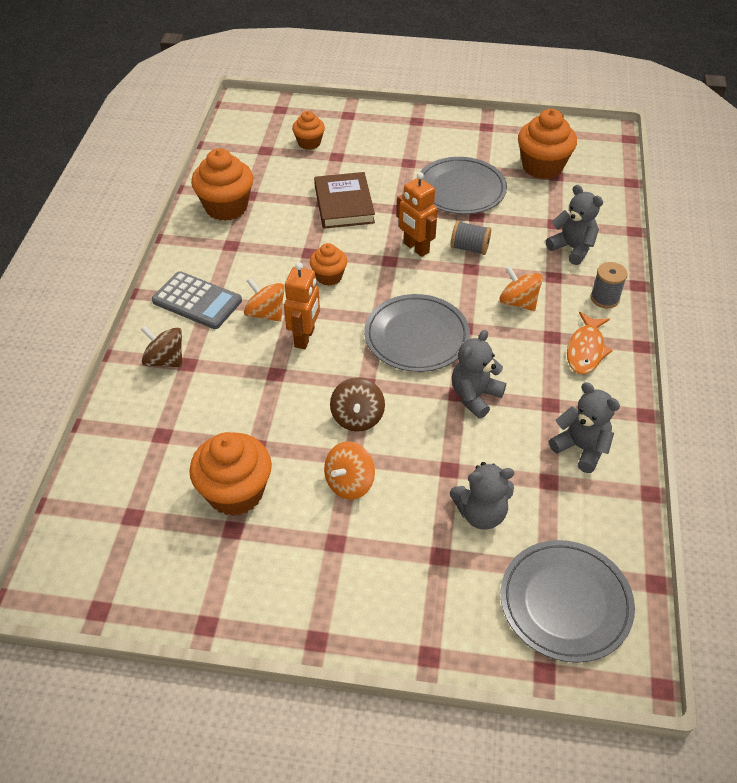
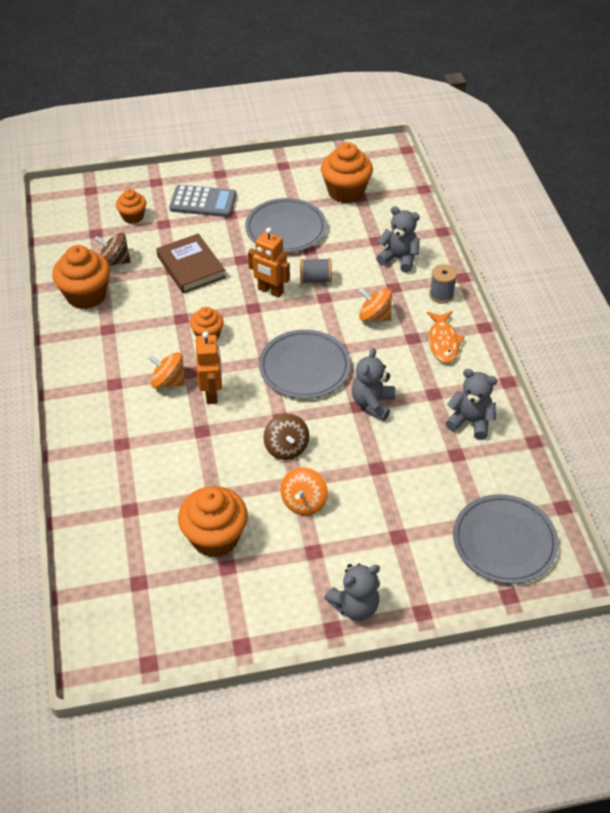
camera: 20 degrees left, 0 degrees up
brown spinning top [141,326,183,367] -> brown spinning top moved to [94,233,131,266]
grey calculator [152,271,242,329] -> grey calculator moved to [169,185,237,217]
grey teddy bear [450,462,514,529] -> grey teddy bear moved to [324,563,380,621]

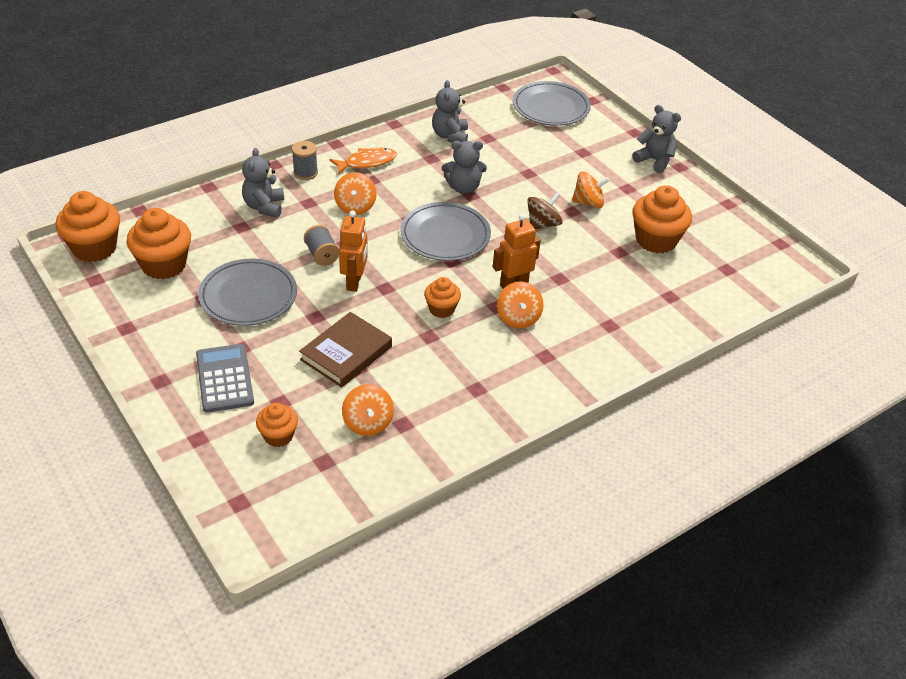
camera: 115 degrees left, 5 degrees down
orange cupcake [52,245,110,309] -> orange cupcake moved to [56,191,120,262]
brown spinning top [94,233,131,266] -> orange spinning top [342,384,394,436]

